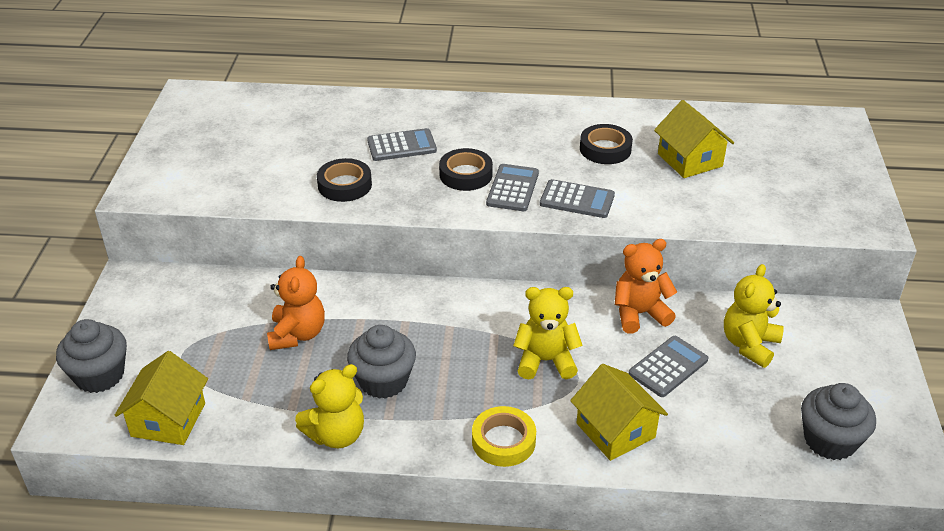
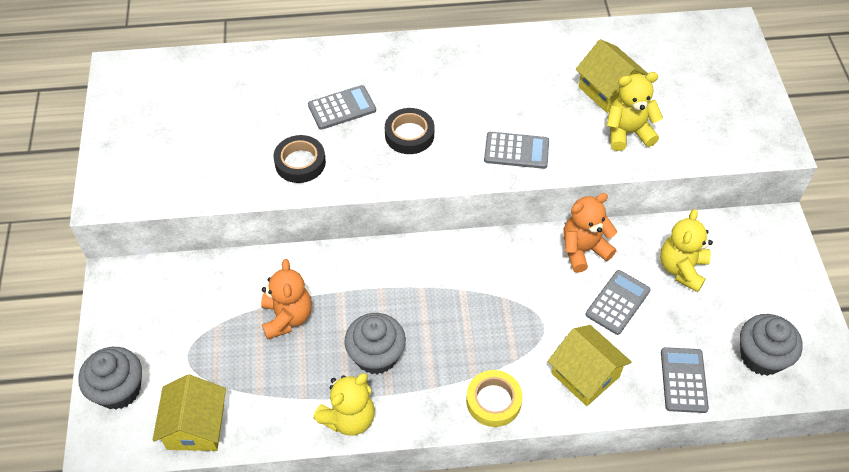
camera: 10 degrees left, 15 degrees up
grey calculator [486,164,539,211] -> grey calculator moved to [661,347,709,413]
yellow teddy bear [513,287,583,379] -> yellow teddy bear moved to [606,72,663,151]
black tape [580,124,633,164] -> none

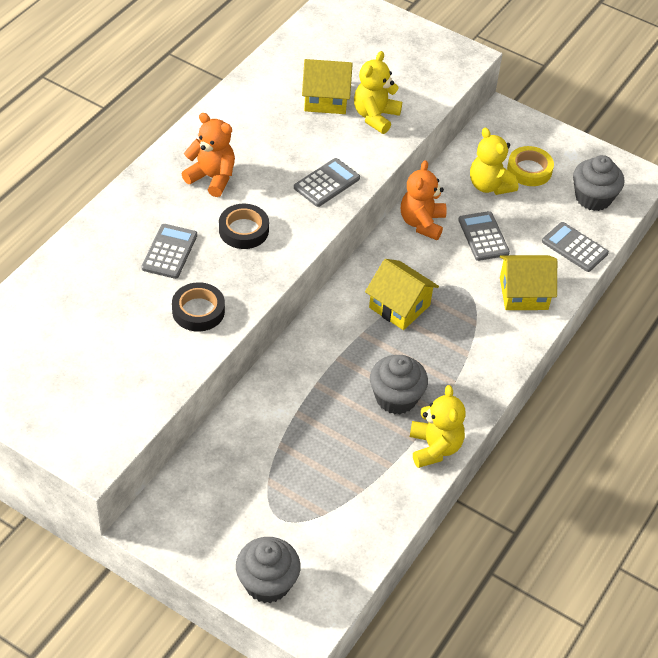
camera: 55 degrees left, 5 degrees down
yellow house [153,375,226,451] -> yellow house moved to [365,259,439,330]
orange teddy bear [261,259,312,340] -> orange teddy bear moved to [182,113,235,197]
yellow tape [466,370,523,427] -> yellow tape moved to [507,146,554,186]

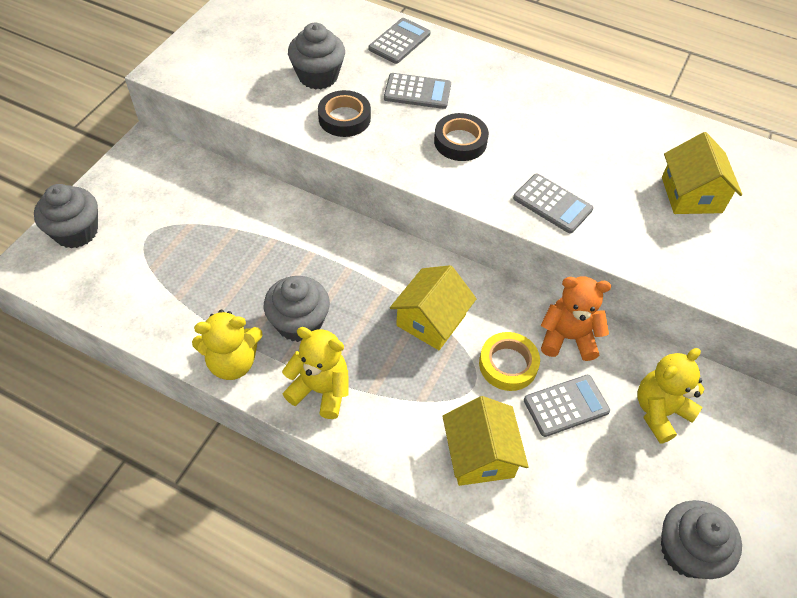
camera: 85 degrees right, 5 degrees up
orange teddy bear [182,113,235,197] -> none
yellow teddy bear [354,51,402,134] -> yellow teddy bear moved to [282,327,348,419]
yellow tape [507,146,554,186] -> yellow tape moved to [479,332,540,391]
grey calculator [542,222,609,272] -> grey calculator moved to [369,18,431,64]
none -> grey cupcake [288,23,345,89]

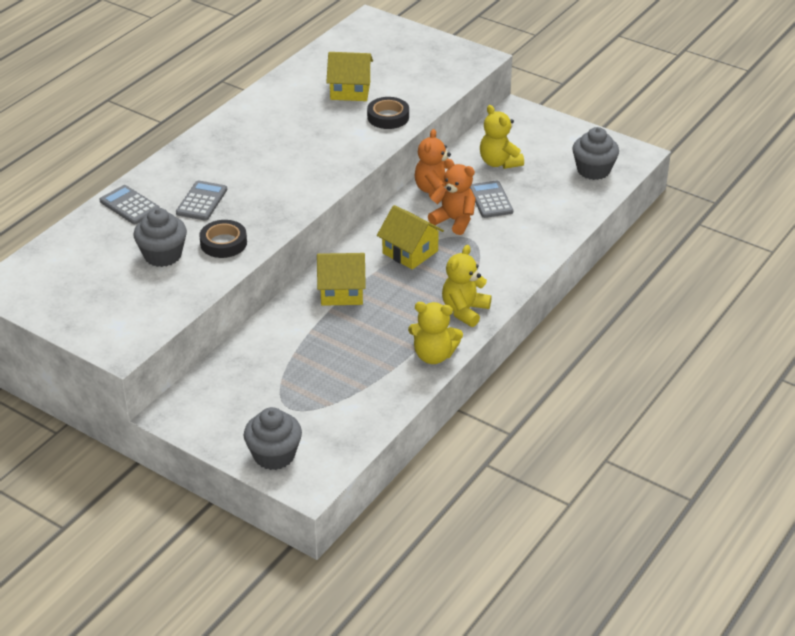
camera: 80 degrees left, 15 degrees down
yellow teddy bear [192,310,263,380] -> yellow teddy bear turned 105 degrees clockwise [408,302,463,364]
grey cupcake [264,276,330,342] -> none
black tape [434,113,489,161] -> black tape moved to [367,97,409,129]
yellow house [443,396,529,486] -> yellow house moved to [317,253,366,306]
yellow tape [479,332,540,391] -> orange teddy bear [428,159,476,235]
grey calculator [513,174,593,234] -> none

